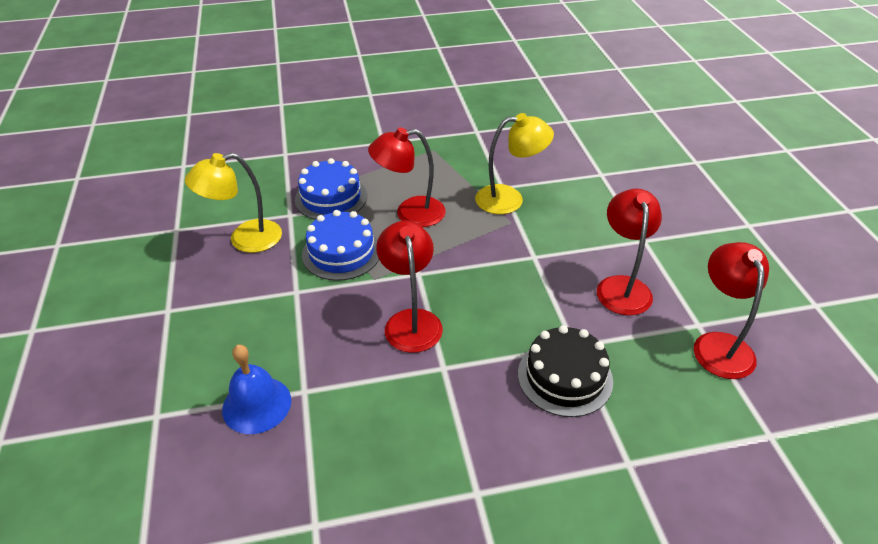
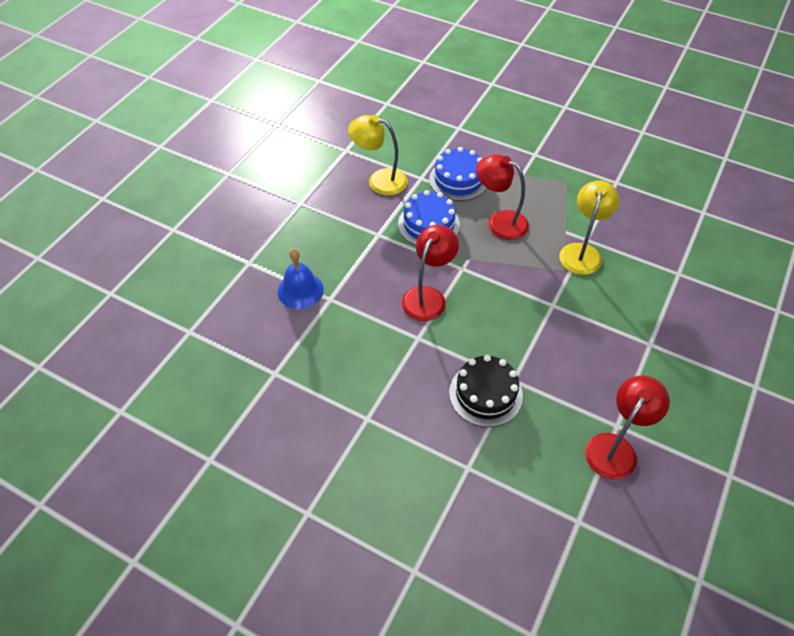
camera: 40 degrees right, 10 degrees up
yellow lamp [475,113,554,214] -> yellow lamp turned 105 degrees counterclockwise [559,180,620,275]
red lamp [597,189,662,316] -> none

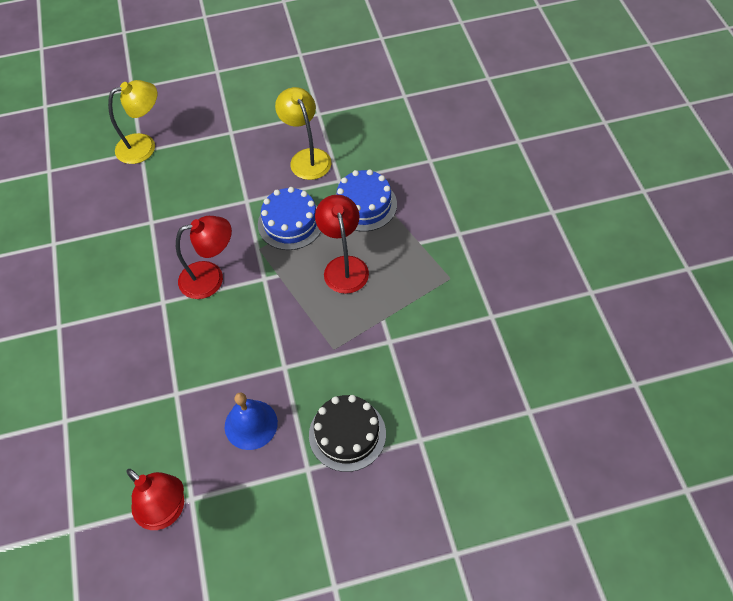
camera: 50 degrees right, 5 degrees up
blue bell [278,248,324,309] -> blue bell moved to [225,392,278,450]
black cake [449,355,523,427] -> black cake moved to [309,395,386,472]
yellow lamp [559,180,620,275] -> yellow lamp moved to [108,80,157,164]
red lamp [585,376,670,480] -> red lamp turned 45 degrees clockwise [126,469,184,530]

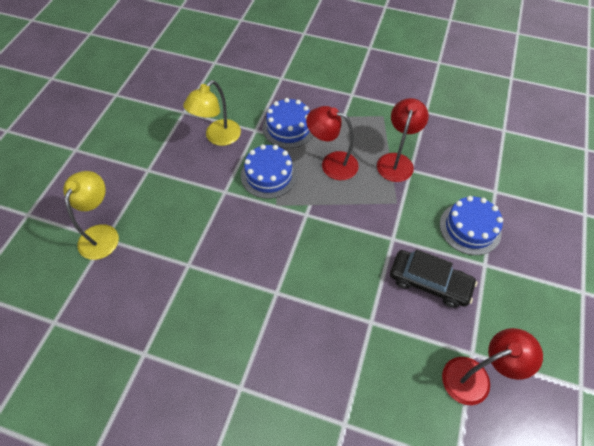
camera: 60 degrees left, 0 degrees up
red lamp [176,216,232,299] -> red lamp moved to [377,98,429,182]
blue bell [225,392,278,450] -> black car [390,249,477,308]
yellow lamp [275,87,331,180] -> yellow lamp turned 60 degrees counterclockwise [183,80,241,146]
black cake [309,395,386,472] -> blue cake [440,196,503,255]

